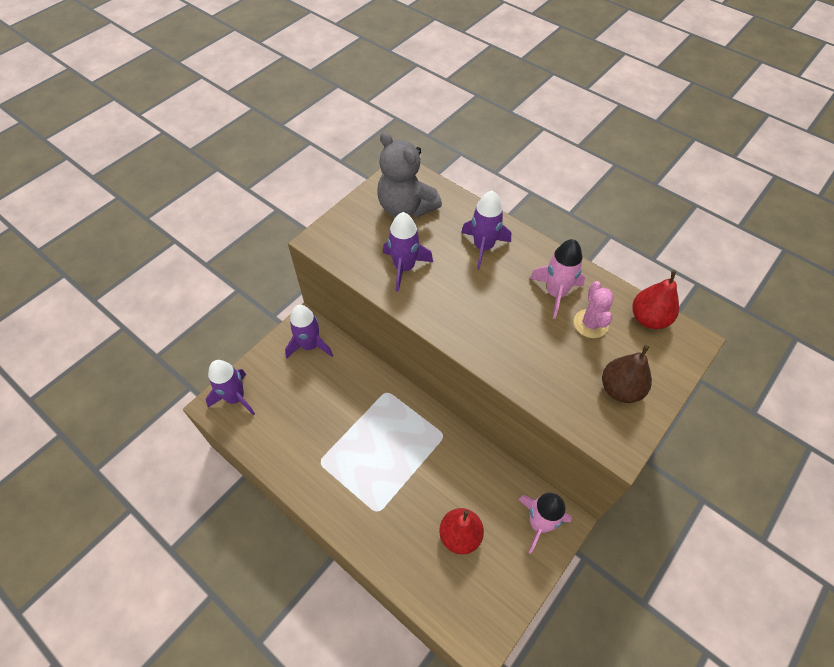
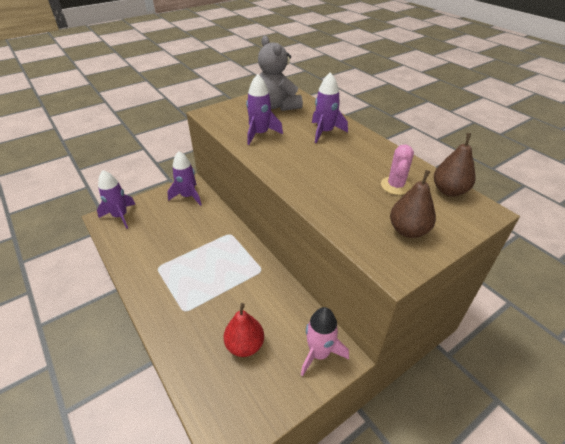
camera: 15 degrees right, 15 degrees down
pink rocket [530,239,585,319] -> none
red pear [633,270,679,329] -> brown pear [434,133,476,197]

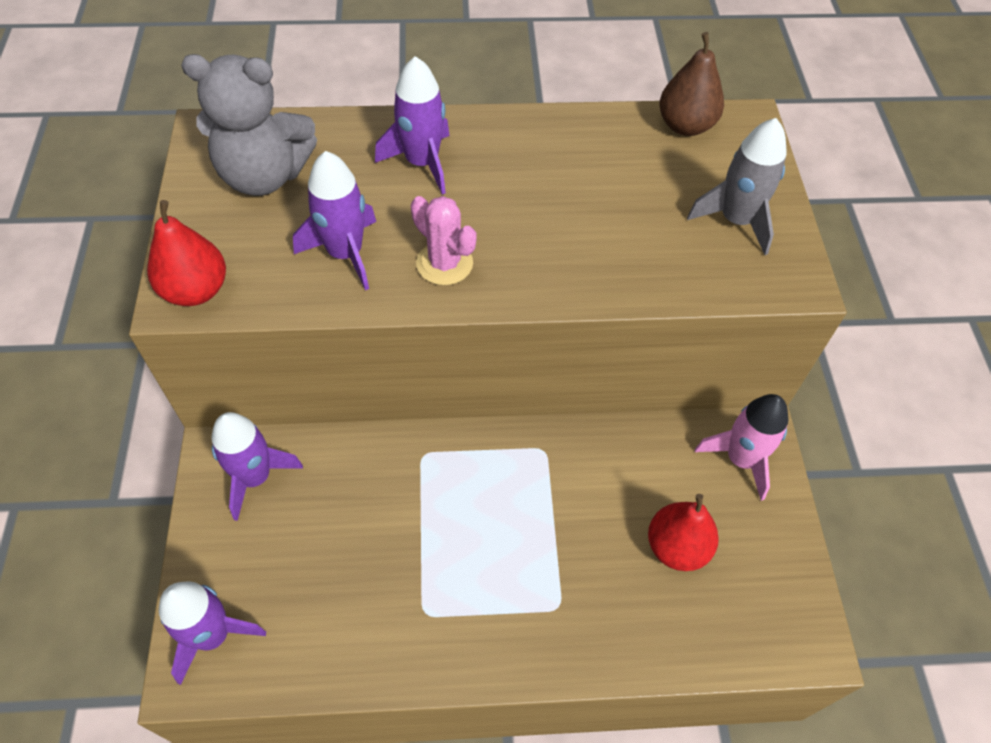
camera: 60 degrees left, 15 degrees up
pink cactus [381,144,414,195] -> pink cactus moved to [411,196,477,285]
brown pear [390,170,436,238] -> grey rocket [687,118,787,255]
none -> red pear [147,200,226,306]

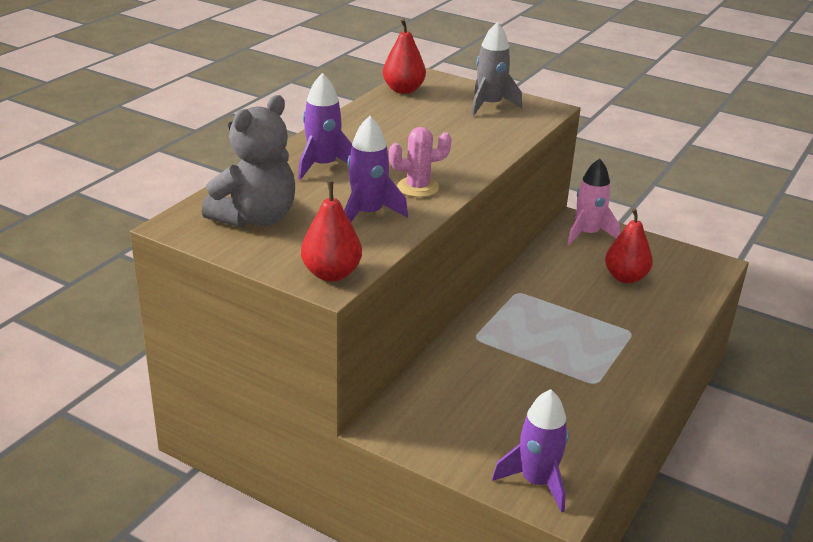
camera: 55 degrees left, 25 degrees down
purple rocket [211,412,303,521] -> none
brown pear [659,32,724,136] -> red pear [383,19,426,94]

